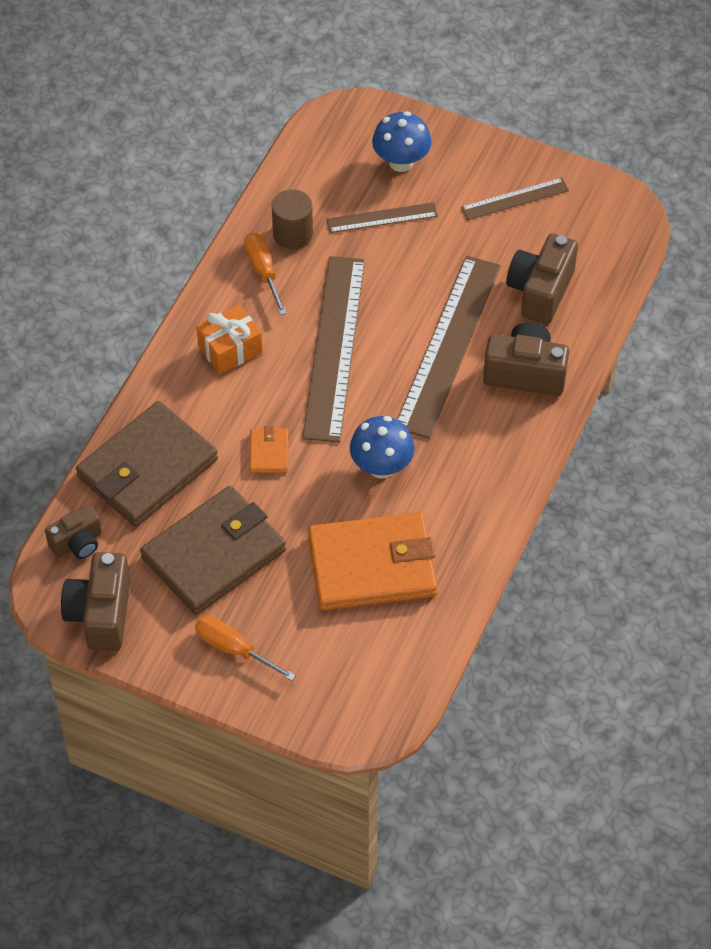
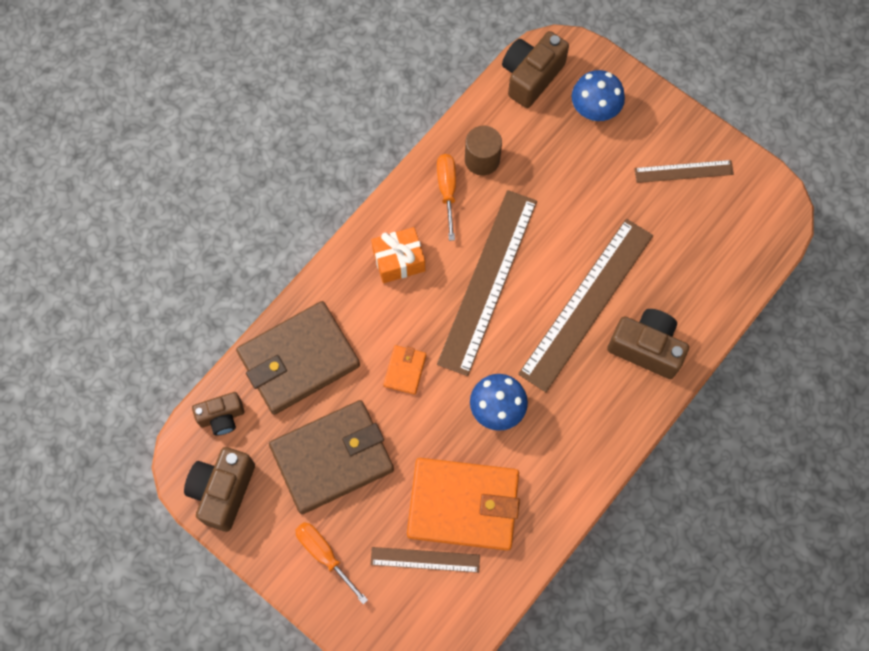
camera: 15 degrees right, 15 degrees up
brown ruler [326,202,438,233] -> brown ruler moved to [370,547,480,573]
brown camera [506,233,578,324] -> brown camera moved to [502,31,569,108]

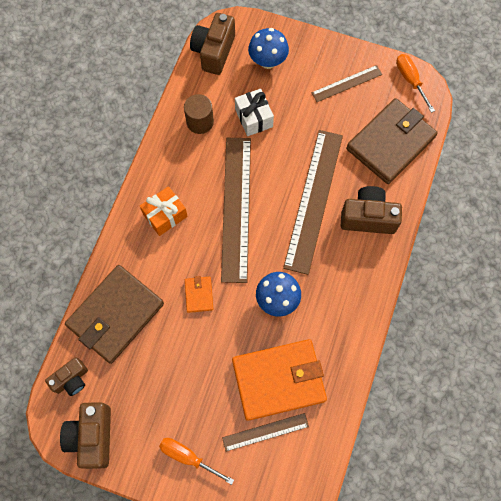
camera: 20 degrees left, 0 degrees up
brown wallet [269,400,394,514] -> brown wallet moved to [346,98,438,184]
orange screwdriver [437,154,456,241] -> orange screwdriver moved to [396,54,435,113]
none -> white gift [235,89,274,136]

